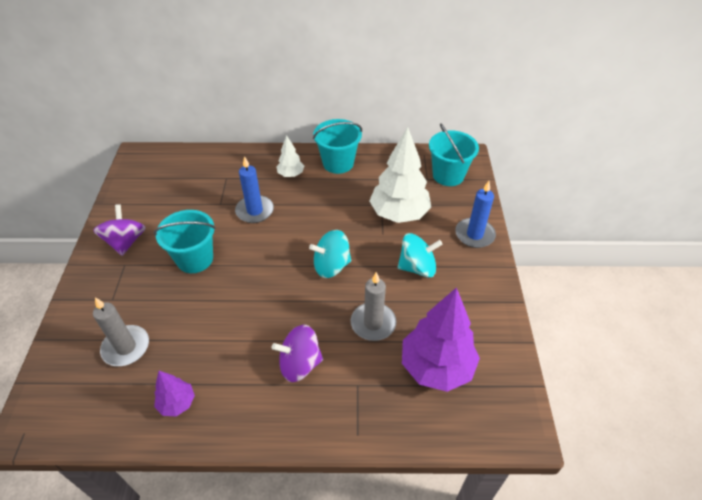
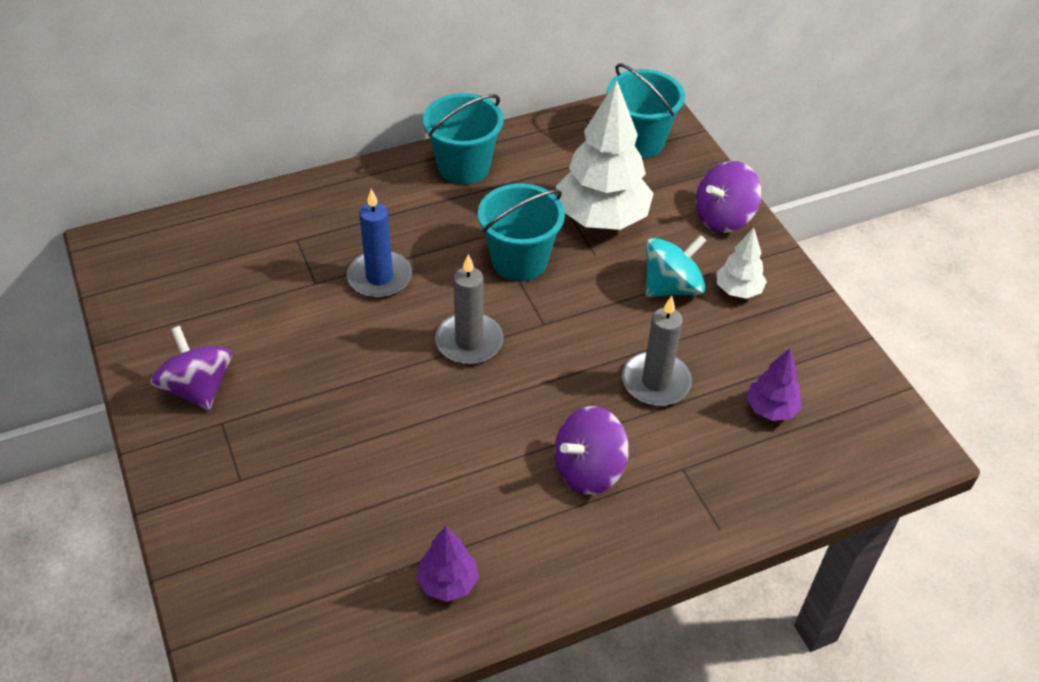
camera: 25 degrees left, 0 degrees up
grey candle [93,297,149,366] -> grey candle moved to [435,254,503,365]
turquoise bucket [154,210,216,273] -> turquoise bucket moved to [478,183,565,282]
white tree [276,135,304,177] -> white tree moved to [717,227,767,299]
turquoise spinning top [309,230,351,278] -> none
purple tree [402,287,480,392] -> purple tree [746,348,802,421], size x0.49
blue candle [455,181,496,248] -> purple spinning top [696,161,761,233]

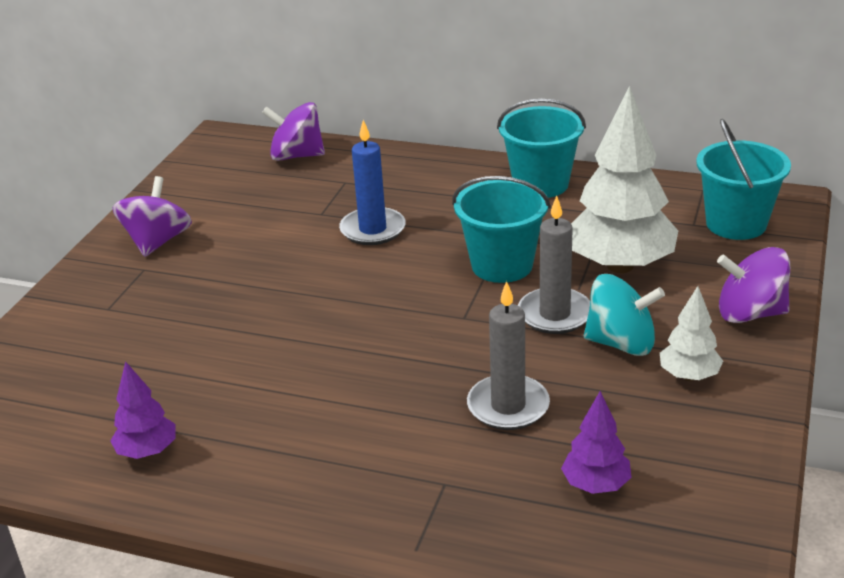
camera: 45 degrees right, 15 degrees down
grey candle [435,254,503,365] -> grey candle moved to [518,196,590,334]
purple spinning top [554,406,629,495] -> purple spinning top moved to [262,102,325,161]

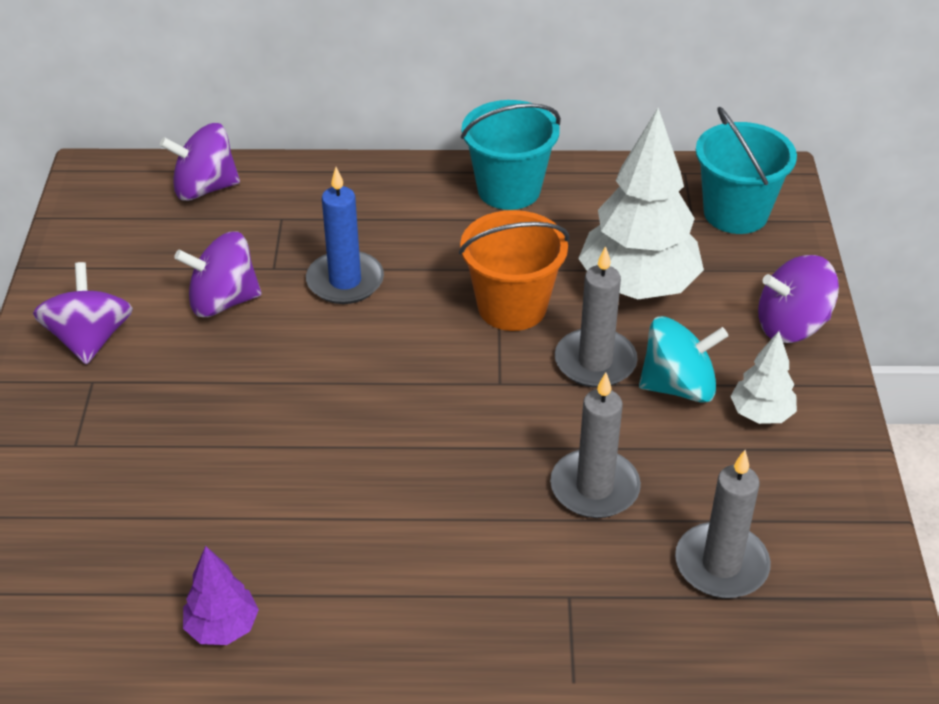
camera: 20 degrees left, 10 degrees up
turquoise bucket [452,176,551,283] -> orange bucket [459,210,569,331]
purple tree [561,391,632,494] -> grey candle [675,450,771,598]
none -> purple spinning top [174,231,261,317]

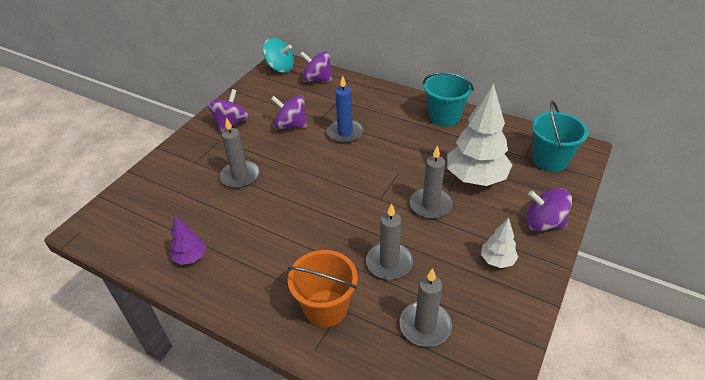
camera: 30 degrees right, 0 degrees up
orange bucket [459,210,569,331] -> orange bucket moved to [288,250,358,327]
turquoise spinning top [639,316,728,403] -> turquoise spinning top moved to [263,38,294,73]
none -> grey candle [220,118,260,188]

